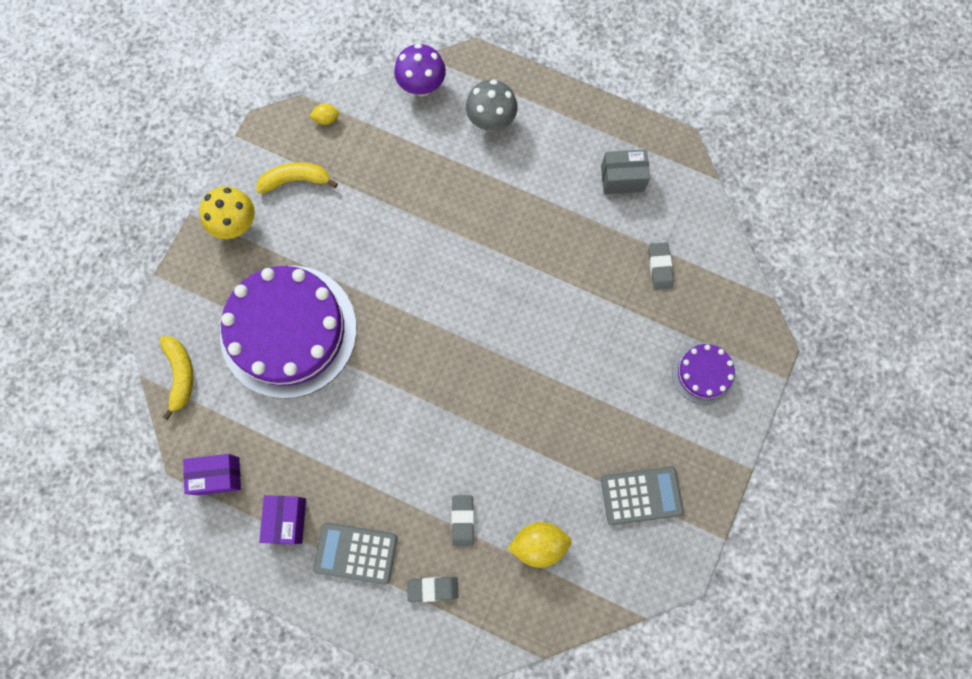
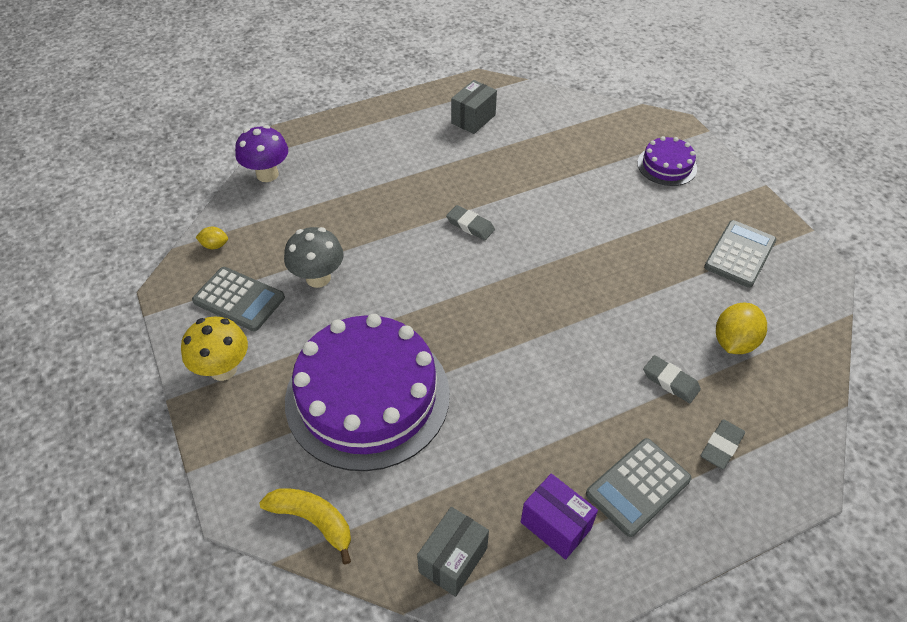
camera: 50 degrees left, 25 degrees down
purple box [183,454,241,495] -> grey box [417,507,489,597]
yellow banana [256,162,338,194] -> grey calculator [192,267,285,331]
yellow lemon [310,103,339,125] -> yellow lemon turned 60 degrees clockwise [196,227,228,249]
grey mushroom [466,80,517,131] -> grey mushroom moved to [284,227,344,288]
grey eraser [648,242,674,290] -> grey eraser moved to [446,205,495,240]

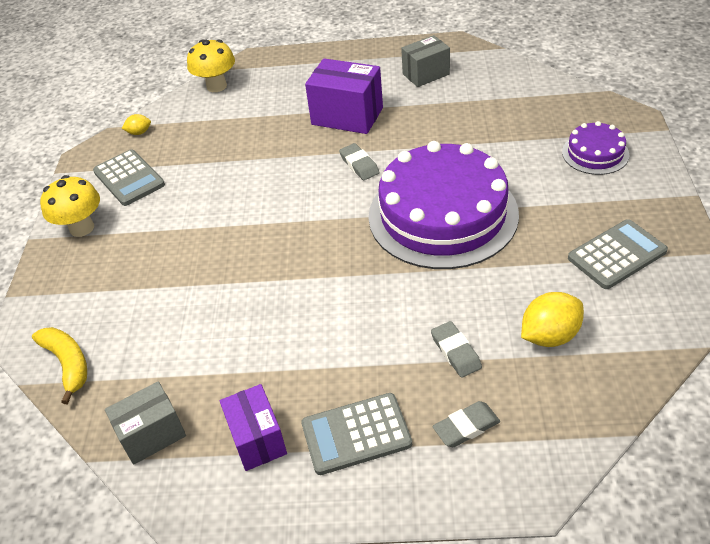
camera: 30 degrees right, 5 degrees down
yellow lemon [196,227,228,249] -> yellow lemon turned 45 degrees counterclockwise [122,114,151,135]
purple mushroom [235,125,288,182] -> yellow mushroom [187,39,235,92]
grey mushroom [284,227,344,288] -> none
purple cake [285,314,450,471] -> purple cake moved to [369,141,519,269]
none -> purple box [305,58,383,134]

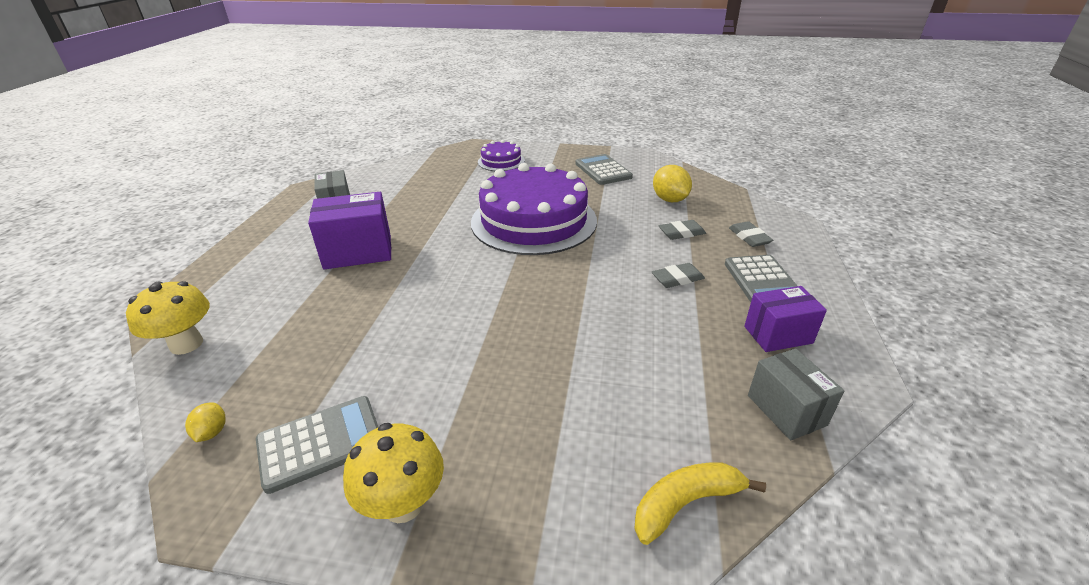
camera: 85 degrees left, 10 degrees down
purple box [305,58,383,134] -> purple box turned 45 degrees clockwise [308,192,391,269]
grey eraser [339,143,380,180] -> grey eraser moved to [652,263,705,288]

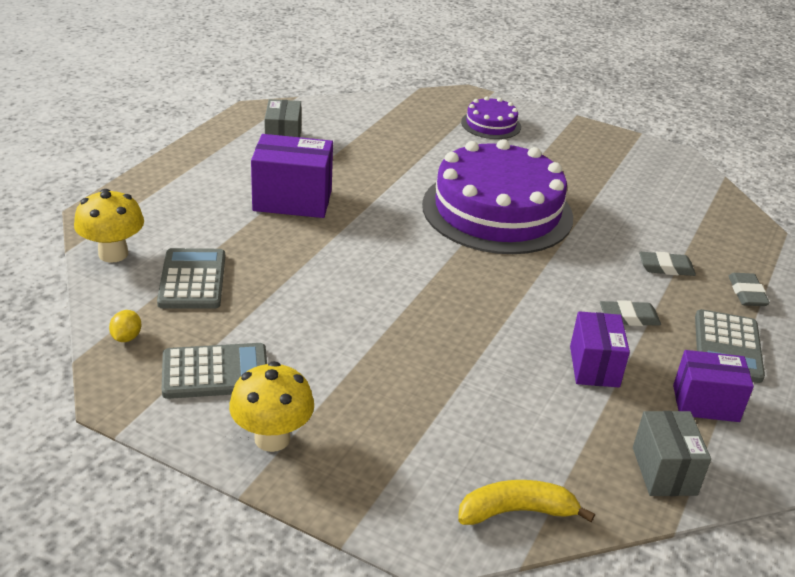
camera: 15 degrees right, 0 degrees up
grey calculator [576,154,633,185] -> grey calculator moved to [157,248,225,309]
yellow lemon [653,165,692,202] -> none
none -> purple box [570,311,630,387]

